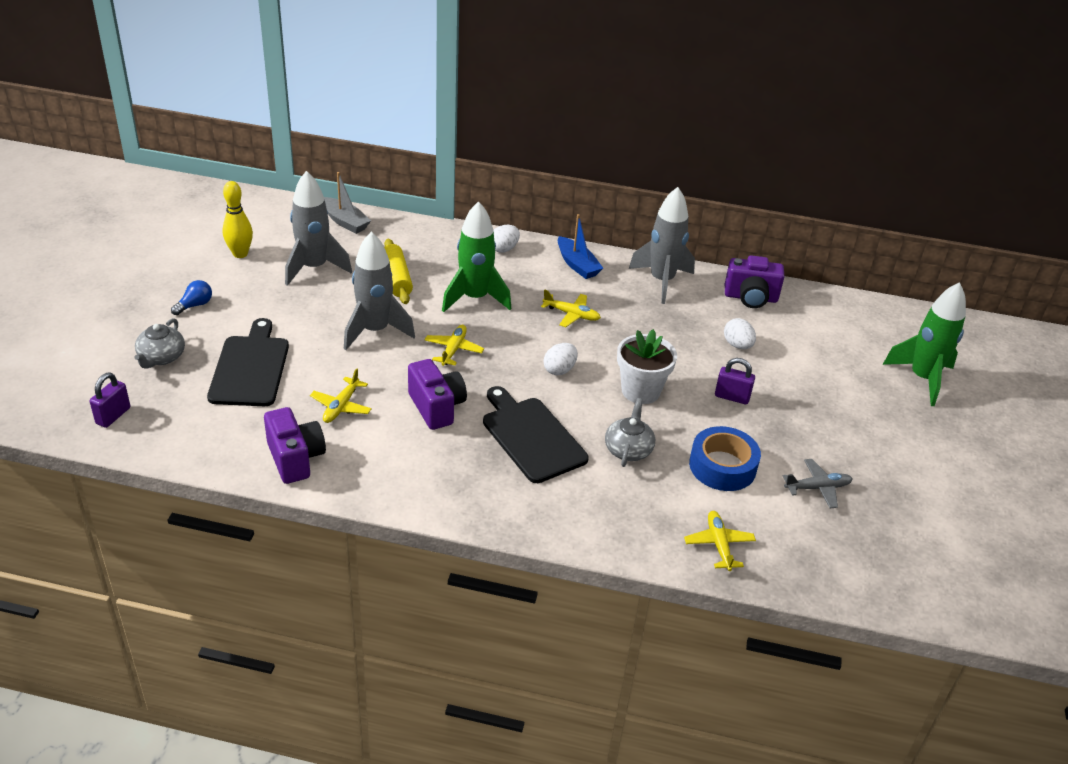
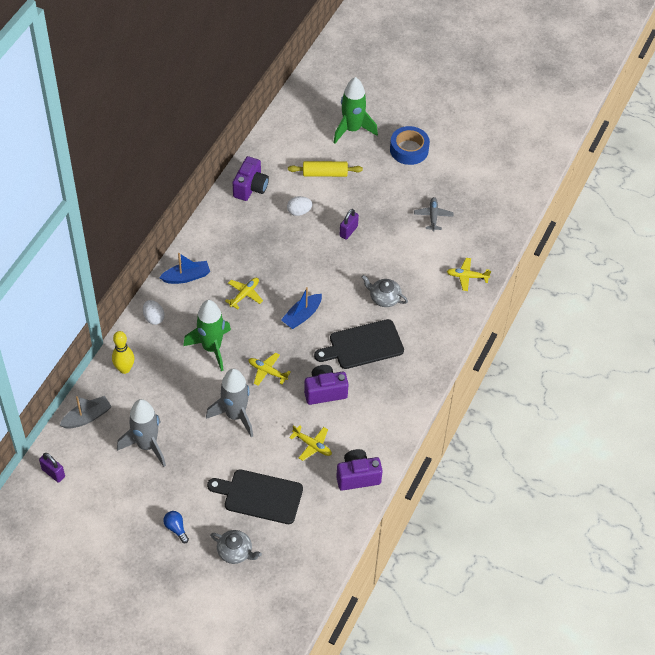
camera: 75 degrees left, 15 degrees up
purple padlock [90,373,130,428] -> purple padlock moved to [39,453,65,483]
yellow bowling pin [222,181,253,258] -> yellow bowling pin moved to [112,331,134,374]
yellow rolling pin [384,239,413,304] -> yellow rolling pin moved to [288,161,363,177]
white egg [544,343,578,375] -> blue boat [281,287,322,329]
white flower pot [617,329,677,404] -> none
grey rocket [629,187,695,304] -> none
blue tape [689,426,761,491] -> blue tape moved to [390,126,430,165]

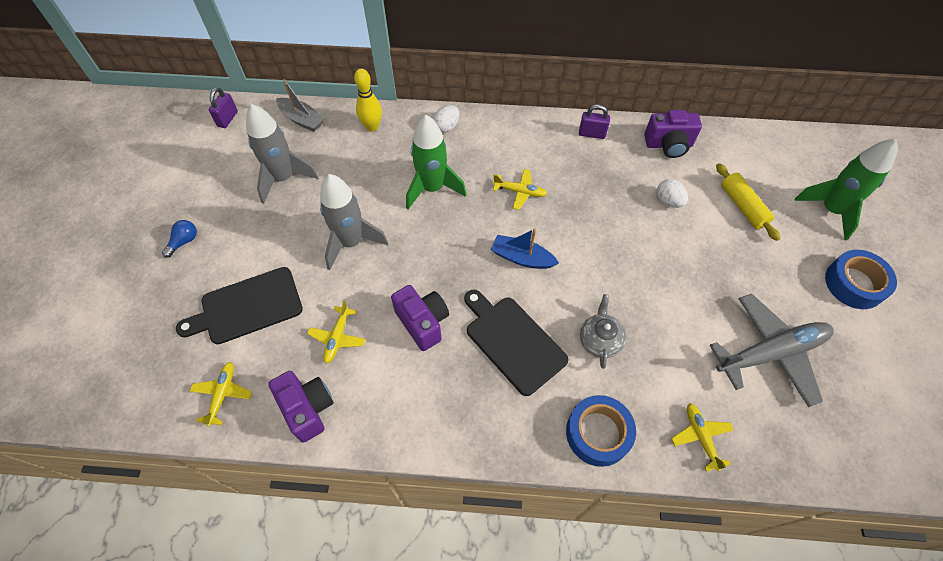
camera: 70 degrees right, 5 degrees up
blue boat [159,253,210,284] -> none
black cutting board [207,469,303,524] -> black cutting board turned 105 degrees counterclockwise [176,267,303,344]
grey teapot [210,530,262,564] -> none
yellow plane [248,352,291,386] -> yellow plane moved to [190,362,252,427]
purple padlock [340,209,359,240] -> purple padlock moved to [579,105,610,139]
grey plane [414,197,454,231] -> grey plane [710,294,834,407], size x2.04
none -> blue tape [566,395,636,467]

